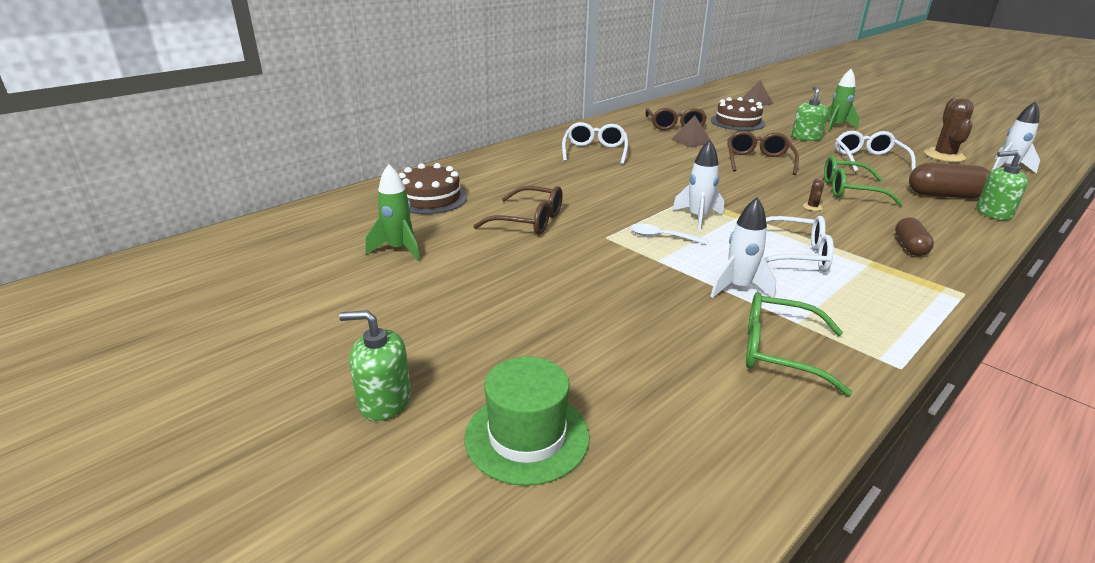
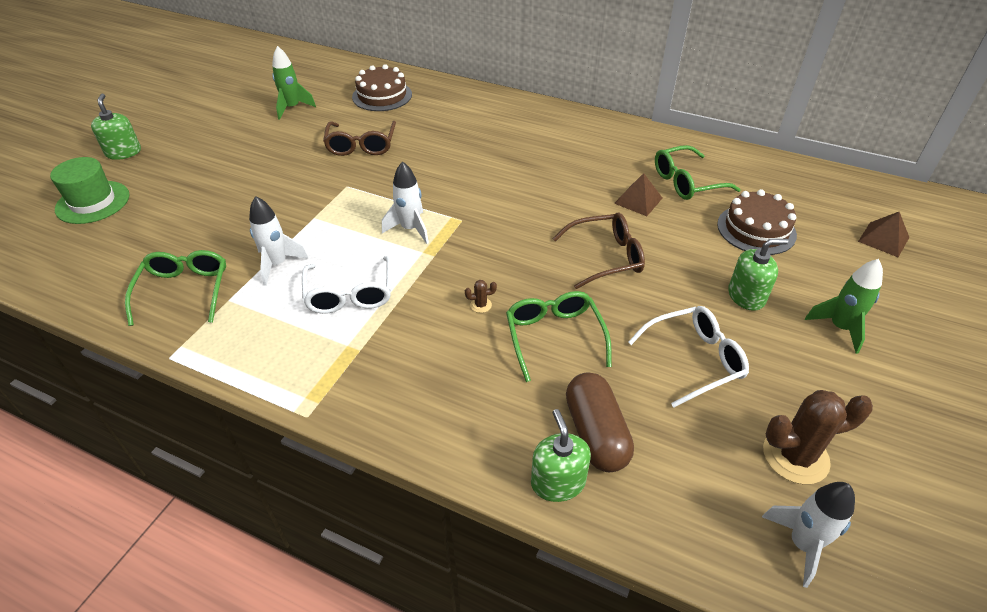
camera: 70 degrees right, 15 degrees up
white glasses [562,122,628,165] -> none
white spoon [630,224,708,245] -> none
brown glasses [645,108,707,130] -> green glasses [655,145,741,200]
brown capsule [895,217,934,256] -> none

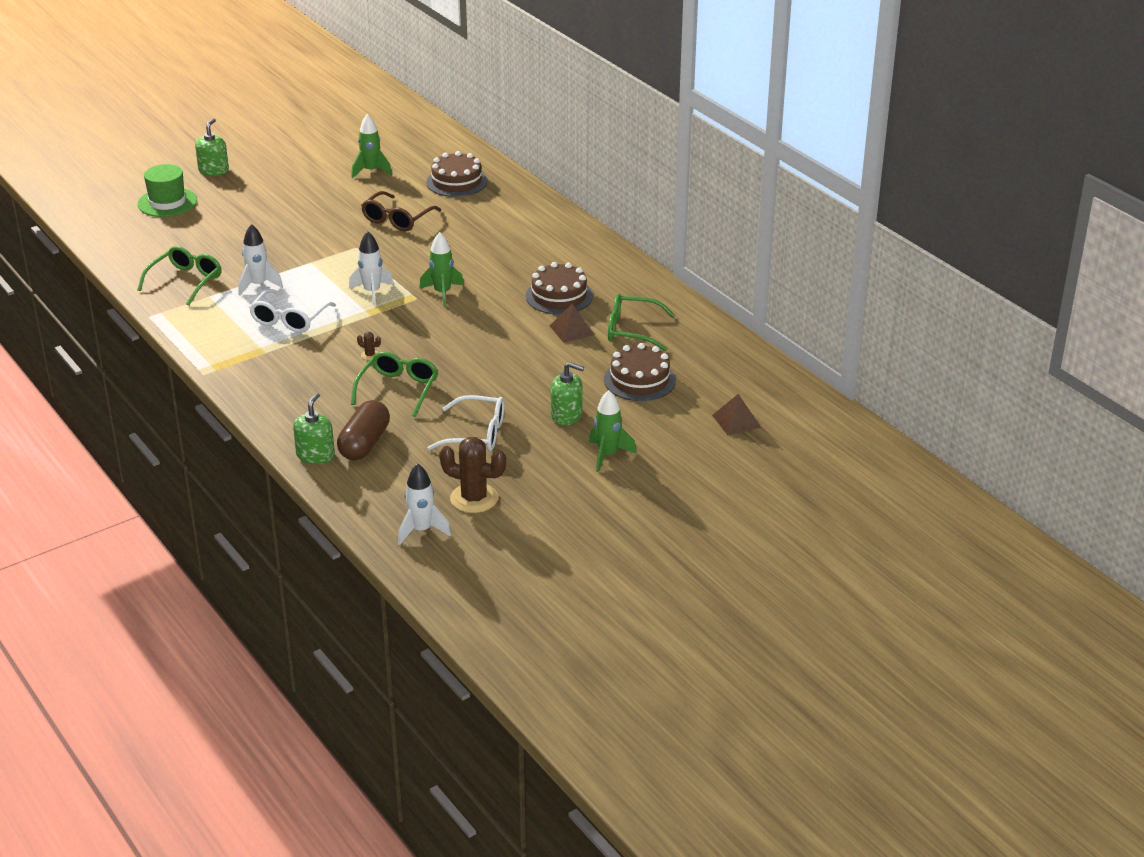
camera: 30 degrees right, 10 degrees down
brown glasses [552,213,645,289] -> none
none -> green rocket [419,232,464,307]
none -> brown cake [526,262,593,315]

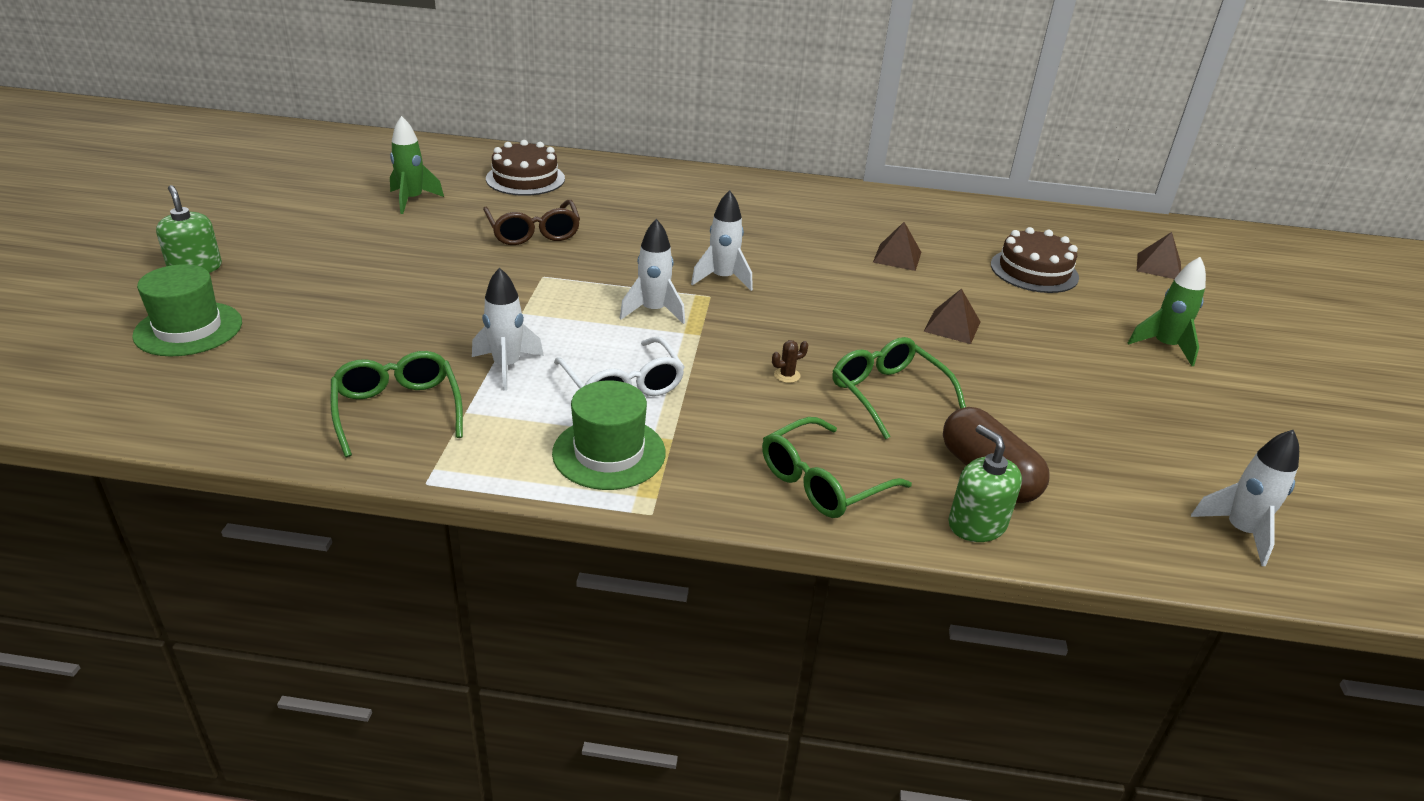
camera: 50 degrees left, 0 degrees up
green rocket [419,232,464,307] -> white rocket [691,190,753,291]
white glasses [428,395,504,451] -> none
brown cactus [439,437,506,513] -> none
brown cake [526,262,593,315] -> none
green soap dispenser [551,362,584,425] -> none
green glasses [608,294,675,351] -> green glasses moved to [762,417,912,518]
none -> green hat [552,380,666,490]
none -> brown pyramid [923,288,980,344]

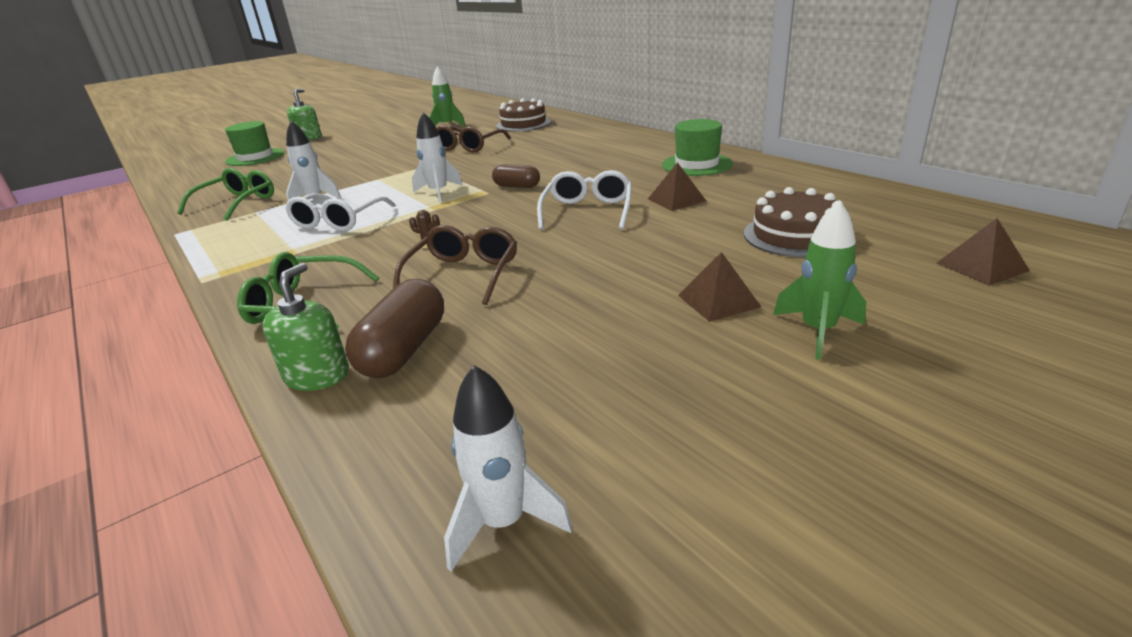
camera: 50 degrees right, 5 degrees down
green hat [552,380,666,490] -> green hat moved to [662,119,733,176]
white rocket [691,190,753,291] -> brown capsule [492,164,540,188]
green glasses [832,337,966,440] -> brown glasses [393,225,517,305]
brown pyramid [923,288,980,344] -> brown pyramid moved to [678,252,761,322]
none -> white glasses [537,170,632,230]

